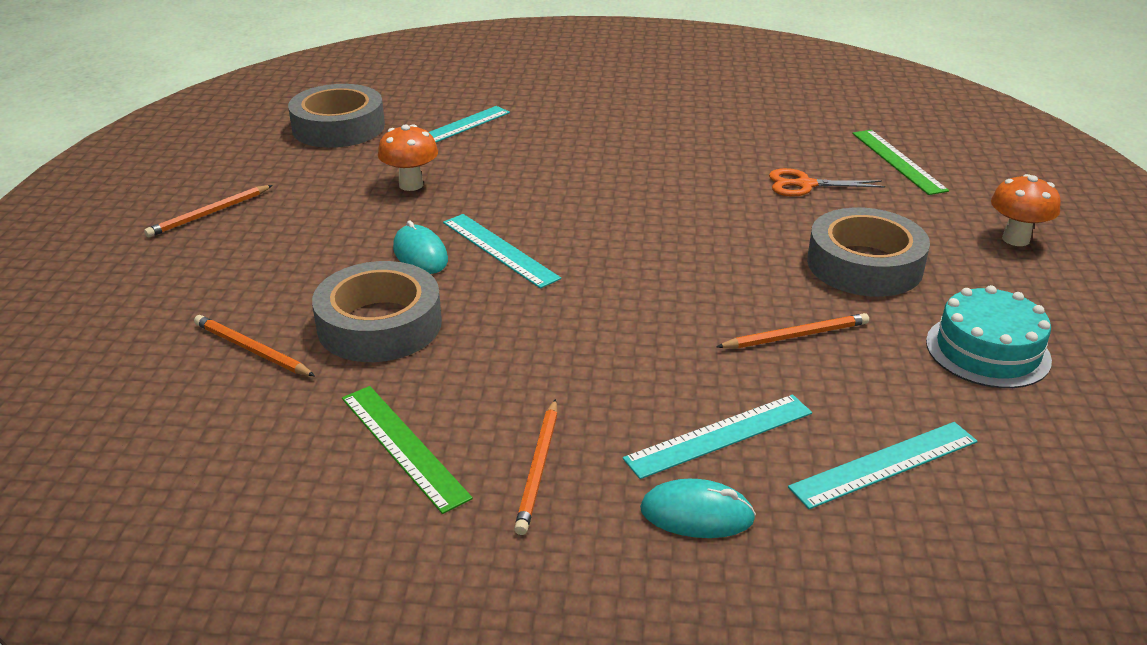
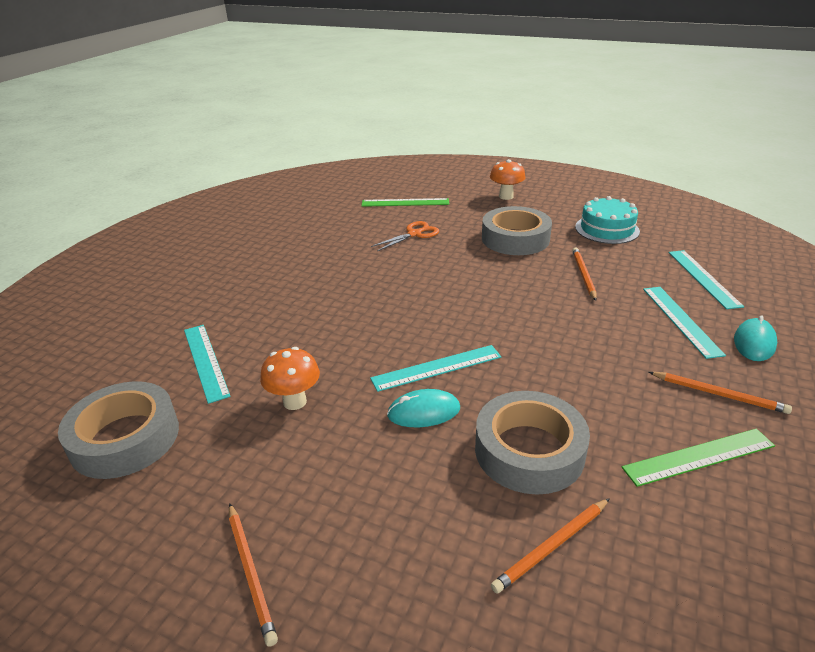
camera: 70 degrees left, 0 degrees up
orange scissors [769,168,885,197] -> orange scissors turned 150 degrees counterclockwise [371,221,439,251]

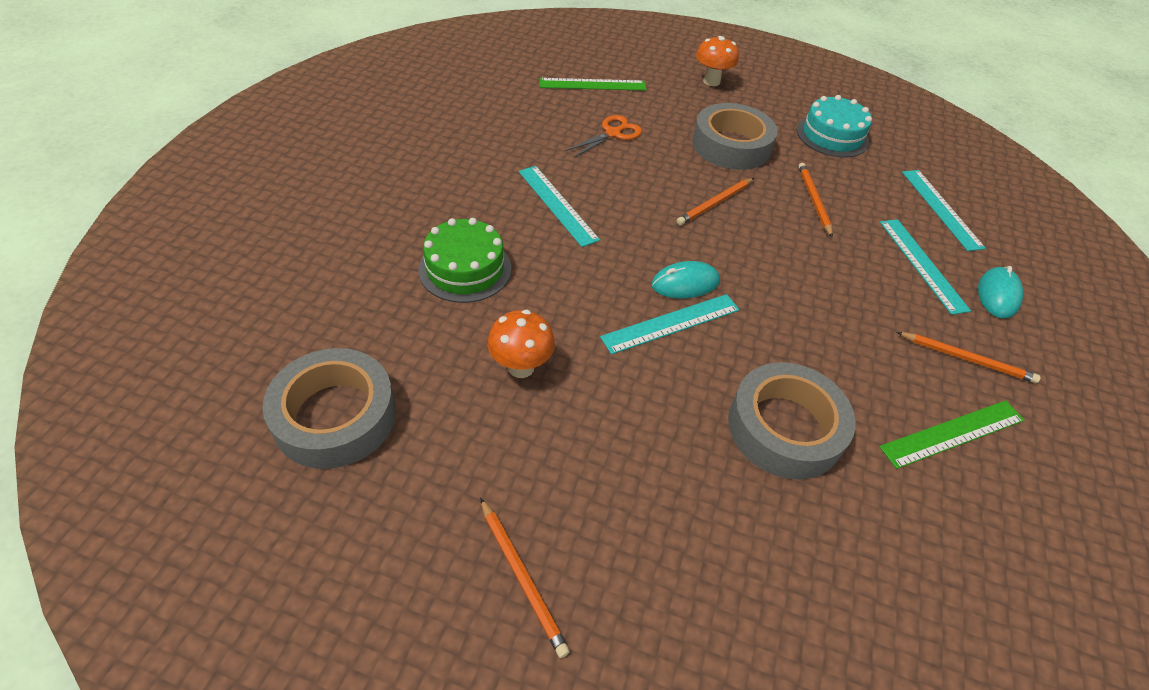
camera: 10 degrees left, 15 degrees up
turquoise ruler [184,325,231,404] -> turquoise ruler moved to [519,166,600,247]
turquoise mouse [387,389,460,427] -> turquoise mouse moved to [651,261,720,299]
orange pencil [491,498,610,594] -> orange pencil moved to [677,178,754,225]
none -> green cake [418,218,511,303]

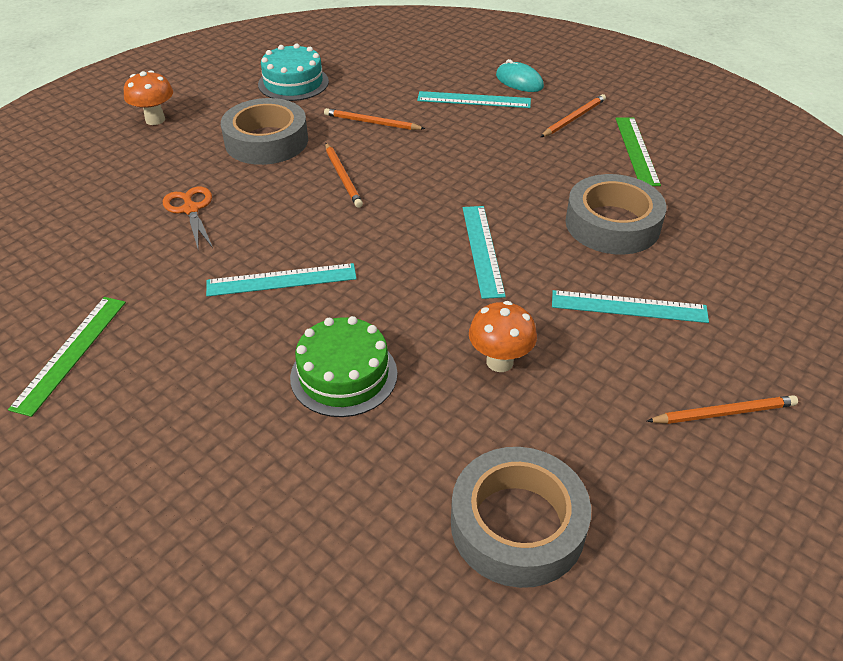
camera: 65 degrees left, 5 degrees down
green ruler [540,78,646,91] -> green ruler moved to [8,297,126,417]
turquoise mouse [651,261,720,299] -> none
turquoise ruler [902,170,986,251] -> turquoise ruler moved to [552,290,709,323]

